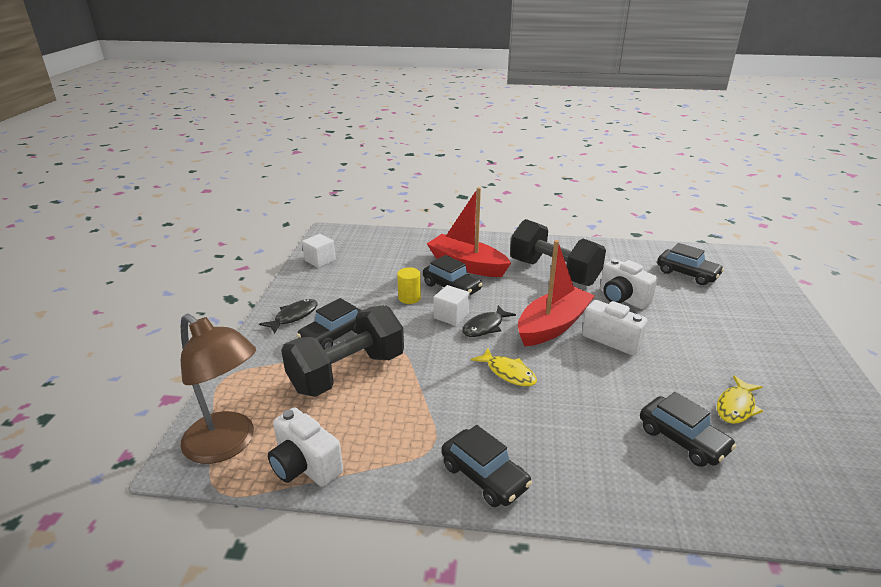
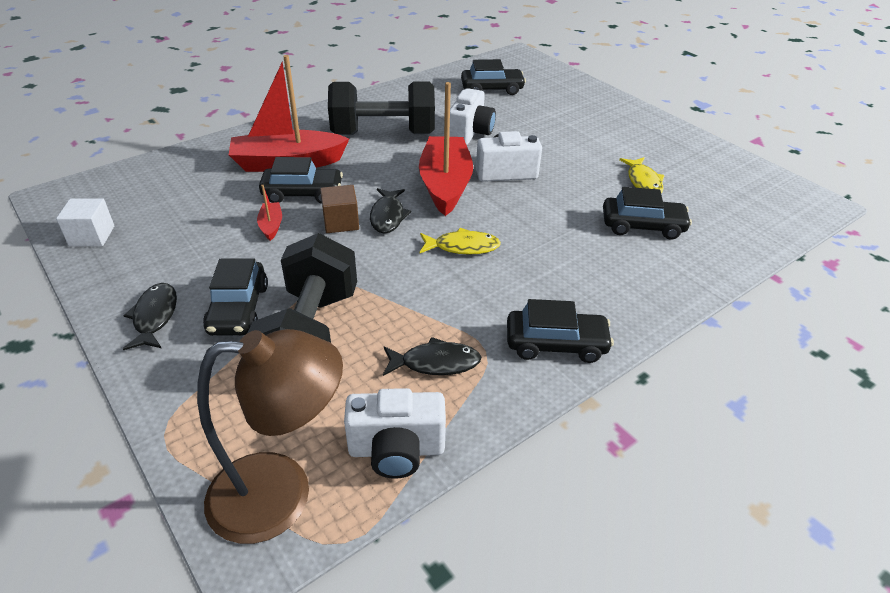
camera: 45 degrees left, 10 degrees up
yellow cylinder [397,267,421,304] -> red boat [257,185,282,241]
white cube [434,285,469,326] -> brown cube [320,185,359,233]
white camera [600,259,658,309] -> white camera turned 75 degrees counterclockwise [449,88,496,145]
none -> black fish [383,337,482,376]

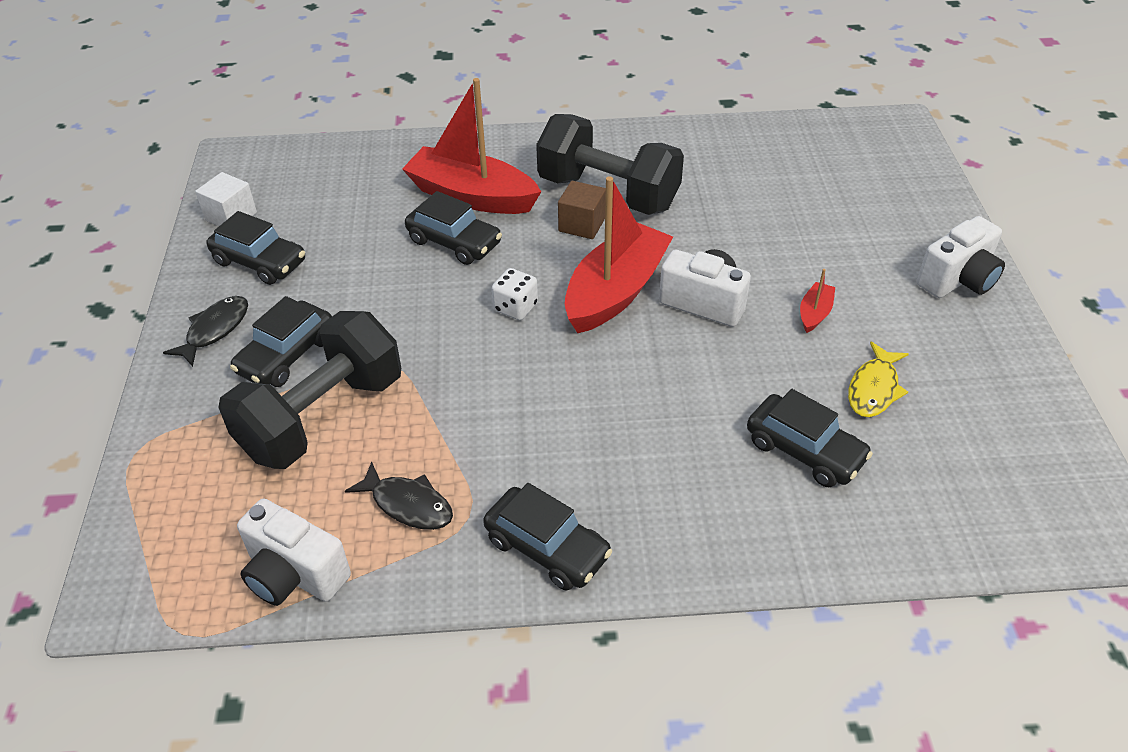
camera: 35 degrees right, 5 degrees up
brown lamp [197,329,343,544] -> none
red boat [257,185,282,241] -> red boat moved to [800,269,835,333]
brown cube [320,185,359,233] -> brown cube moved to [558,181,606,239]
black fish [370,188,411,233] -> white dice [492,268,538,320]
yellow fish [420,228,501,255] -> none
white camera [449,88,496,145] -> white camera moved to [917,216,1005,298]
black car [461,59,526,95] -> black car moved to [206,211,305,285]

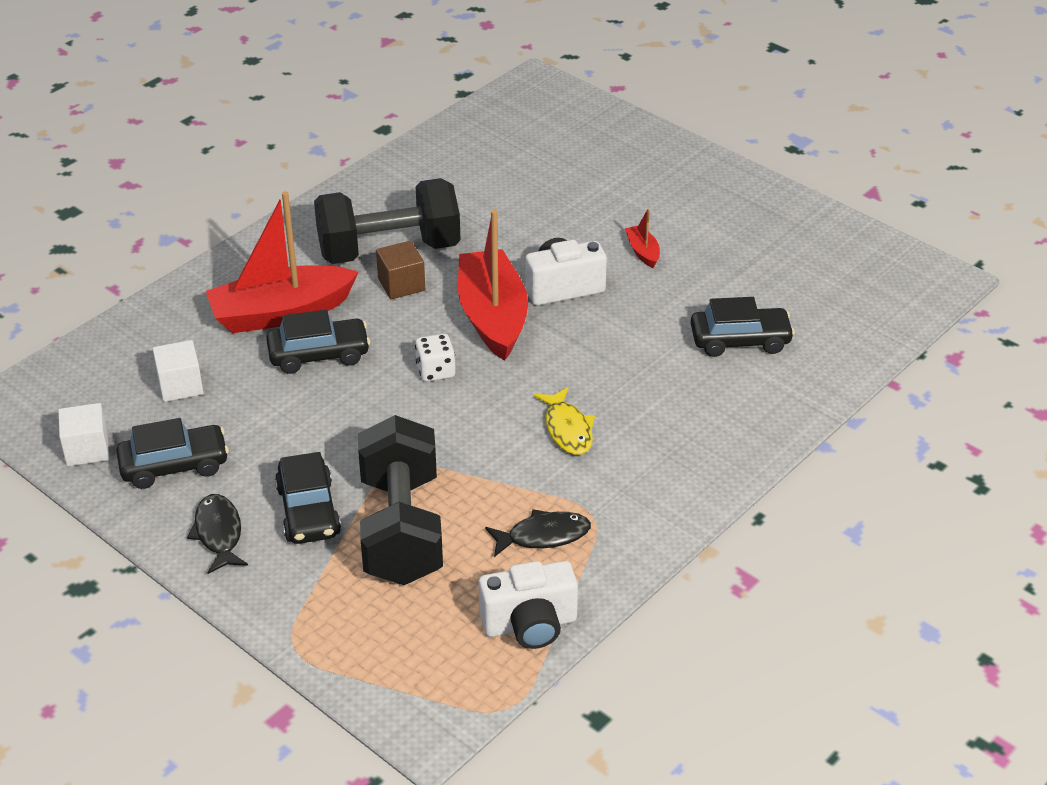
camera: 45 degrees left, 5 degrees down
black car [483,483,612,591] -> none
yellow fish [848,342,909,417] -> yellow fish moved to [534,387,595,455]
white camera [917,216,1005,298] -> none
none -> white cube [153,340,203,402]

